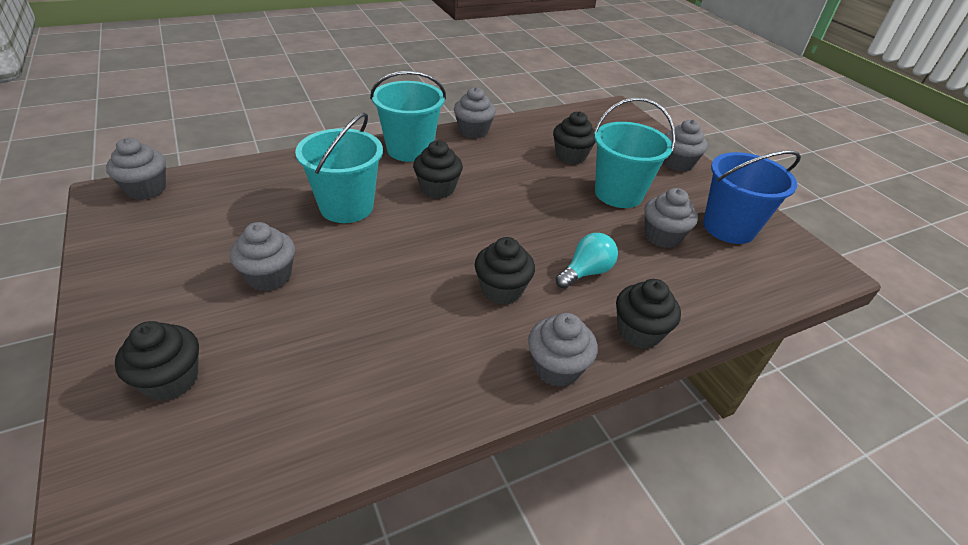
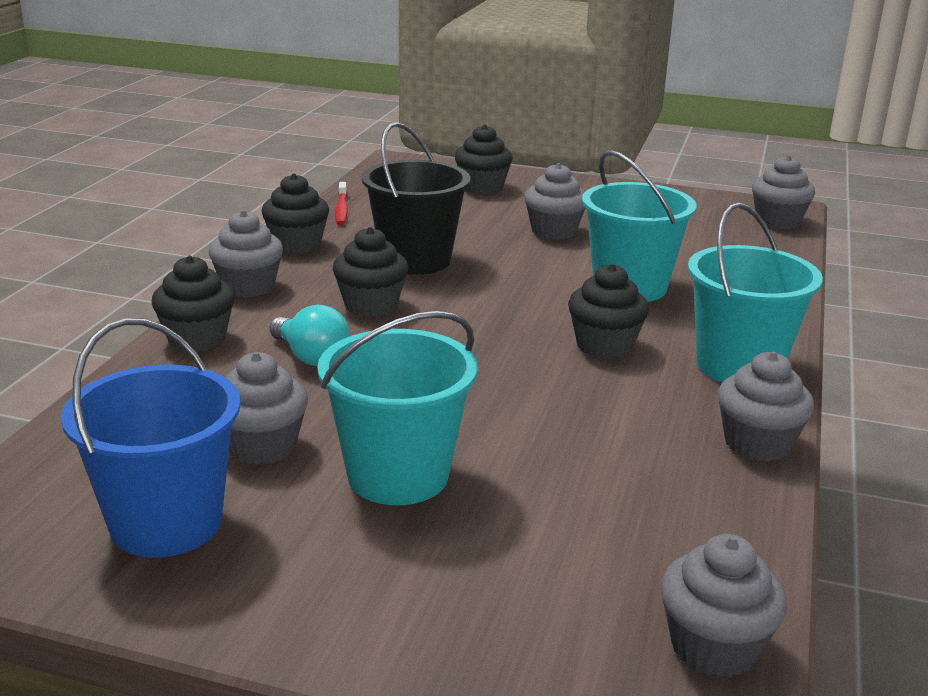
camera: 135 degrees right, 15 degrees down
black cupcake [553,111,595,164] -> black cupcake moved to [261,173,329,254]
turquoise light bulb [556,233,618,289] -> turquoise light bulb turned 45 degrees counterclockwise [270,305,350,366]
grey cupcake [663,120,708,172] -> grey cupcake moved to [660,534,787,678]
none -> red toothbrush [335,182,348,225]
none -> black bucket [362,122,470,275]

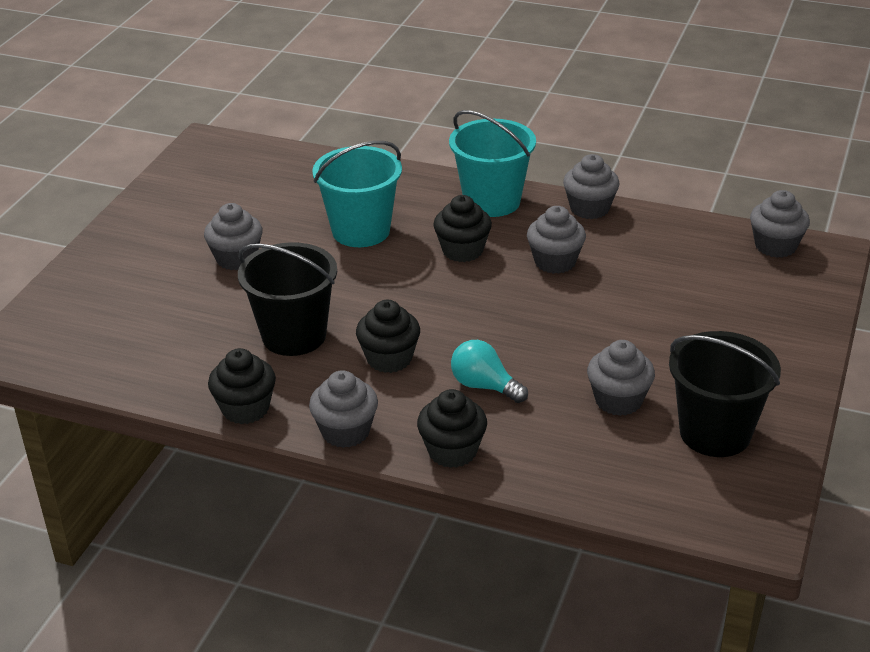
camera: 85 degrees left, 10 degrees up
blue bucket [61,318,241,558] -> black bucket [669,331,781,457]
turquoise light bulb [270,305,350,366] -> turquoise light bulb turned 105 degrees counterclockwise [451,340,528,403]
turquoise bucket [317,311,478,505] -> none
red toothbrush [335,182,348,225] -> none
black cupcake [455,124,513,194] -> none
grey cupcake [752,155,815,229] -> grey cupcake moved to [527,206,586,274]

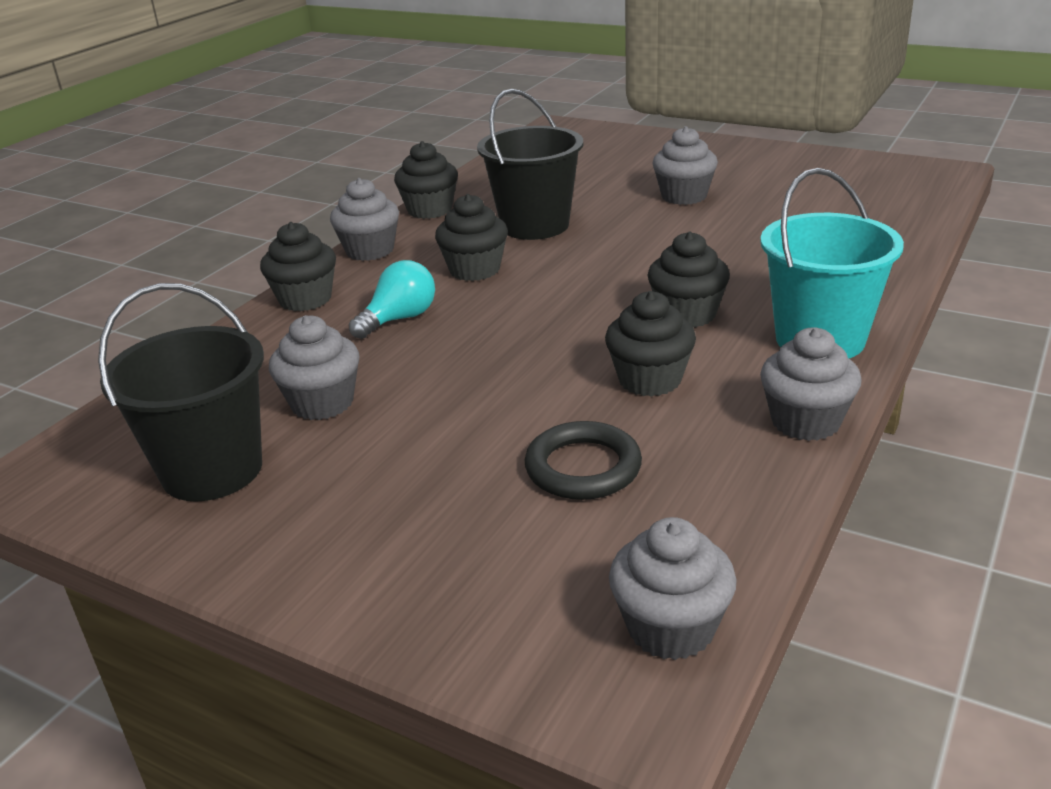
camera: 100 degrees right, 5 degrees down
turquoise bucket [312,141,402,247] -> none
grey cupcake [527,206,586,274] -> black cupcake [605,291,696,397]
none -> black ring [525,421,642,500]

